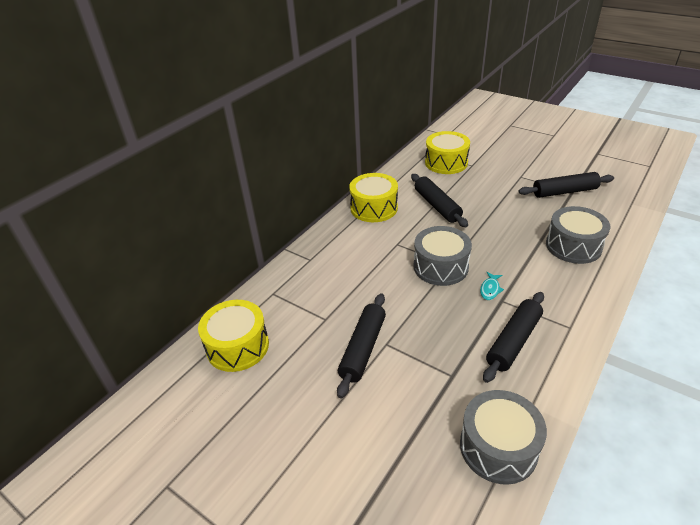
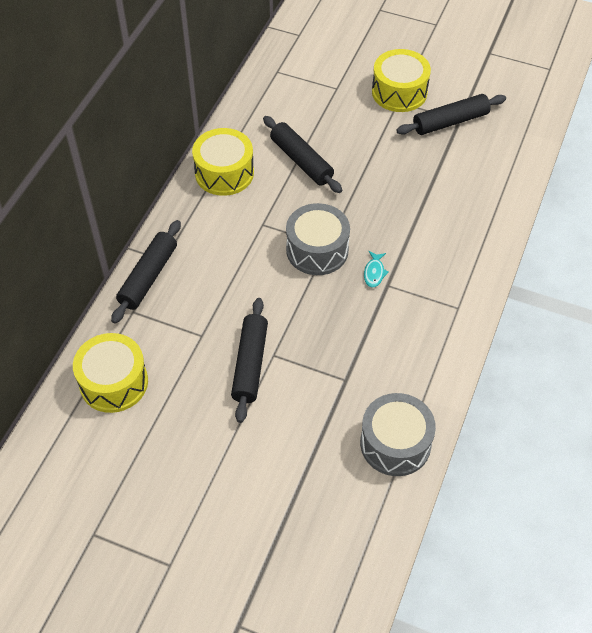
camera: 15 degrees left, 15 degrees up
yellow drum [425,131,470,174] -> yellow drum moved to [372,49,431,112]
black rolling pin [483,292,544,383] -> black rolling pin moved to [111,220,181,324]
grey drum [546,206,610,264] -> none

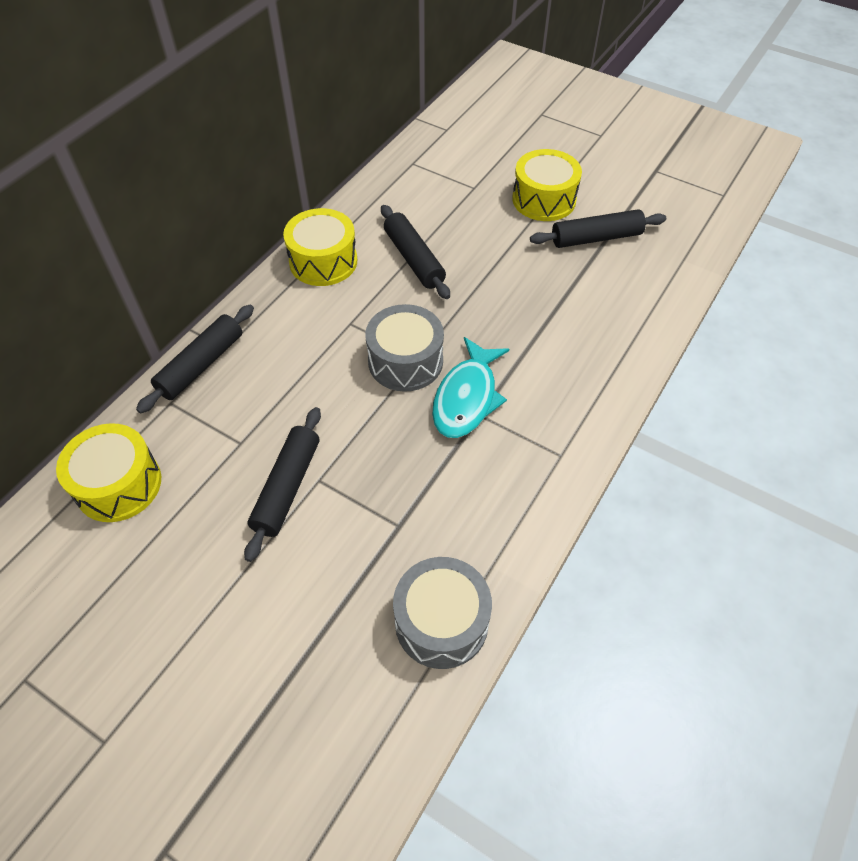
camera: 10 degrees right, 0 degrees up
turquoise fish [364,251,389,288] -> turquoise fish [432,337,509,438], size x2.28

